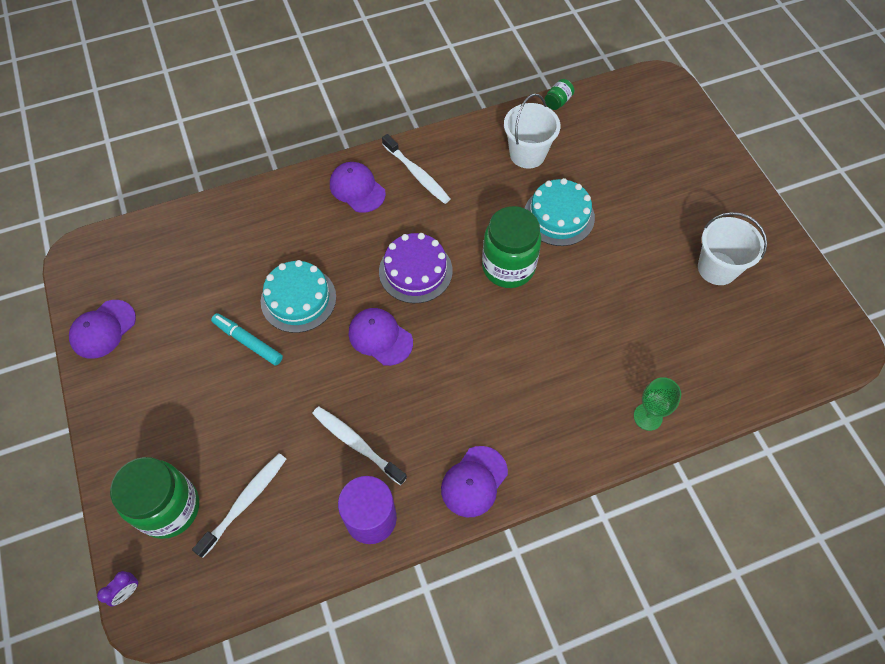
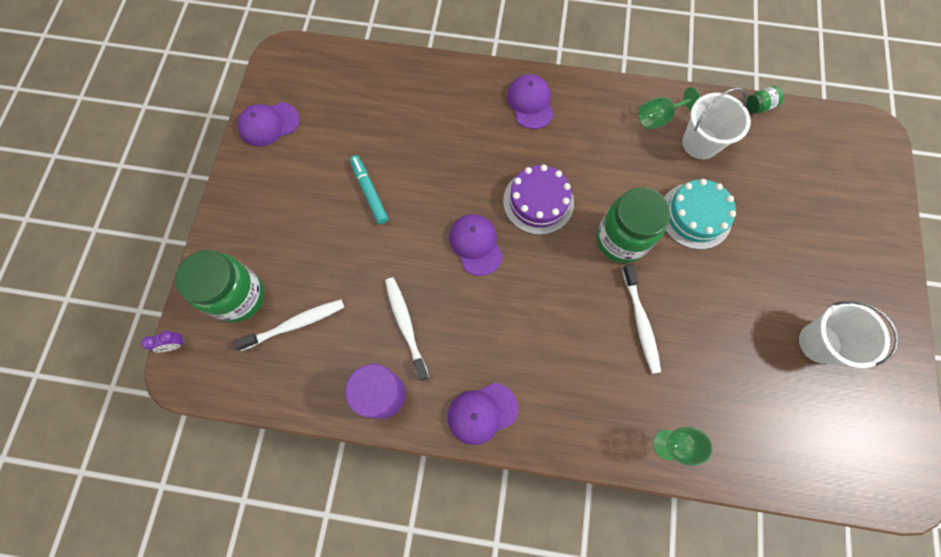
camera: 30 degrees right, 10 degrees up
turquoise cake [261,260,336,333] -> none
white toothbrush [382,134,450,204] -> white toothbrush moved to [622,264,661,374]
none -> green goblet [639,87,700,130]

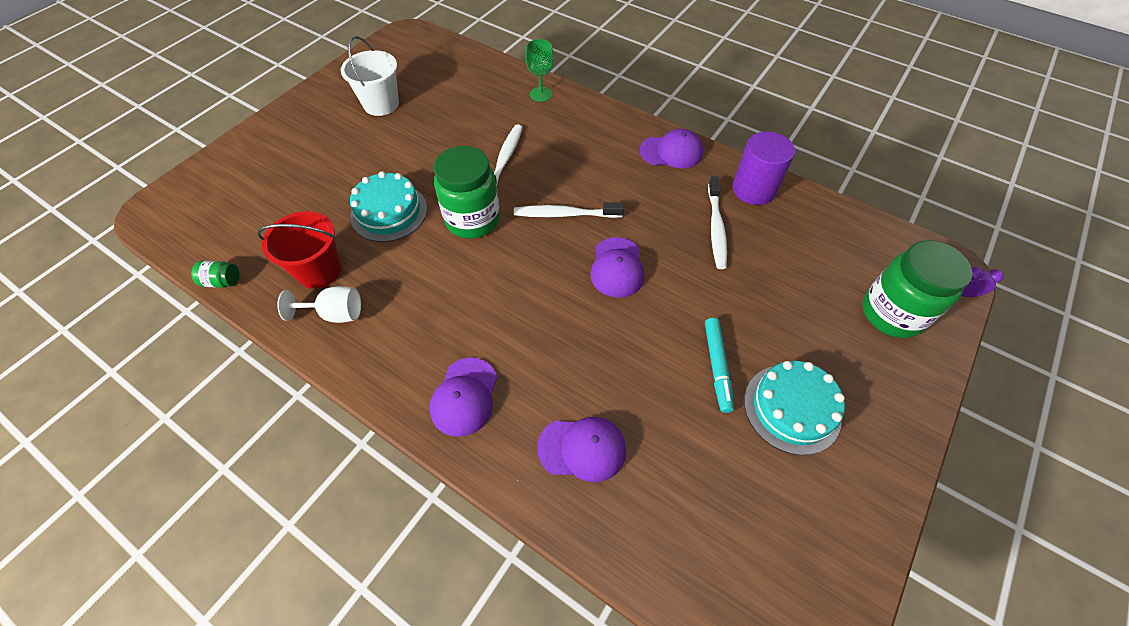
camera: 155 degrees left, 15 degrees down
white toothbrush [233,299,344,351] -> white toothbrush moved to [514,202,624,218]
purple cap [238,102,299,147] -> purple cap moved to [537,417,626,482]
purple cake [503,164,574,235] -> none
green goblet [639,87,700,130] -> white goblet [277,286,361,323]
white bucket [682,88,751,159] -> red bucket [257,211,342,289]
none -> turquoise cake [744,361,845,455]

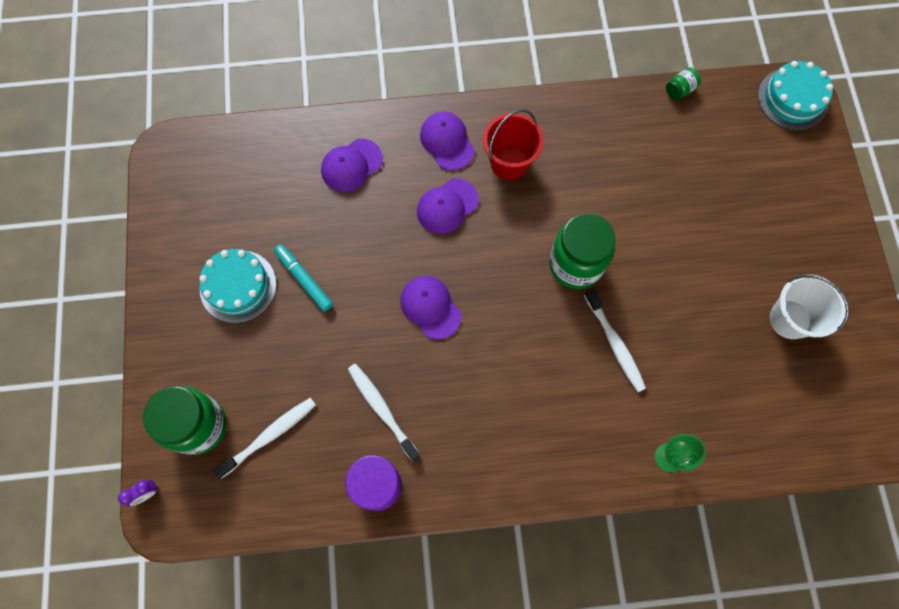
camera: 140 degrees right, 15 degrees up
red bucket [257,211,342,289] -> red bucket moved to [483,109,544,180]
white goblet [277,286,361,323] -> none
turquoise cake [350,171,427,242] -> turquoise cake moved to [758,61,833,130]
white toothbrush [514,202,624,218] -> white toothbrush moved to [213,398,316,479]
purple cap [640,129,703,169] -> purple cap moved to [417,178,479,234]

